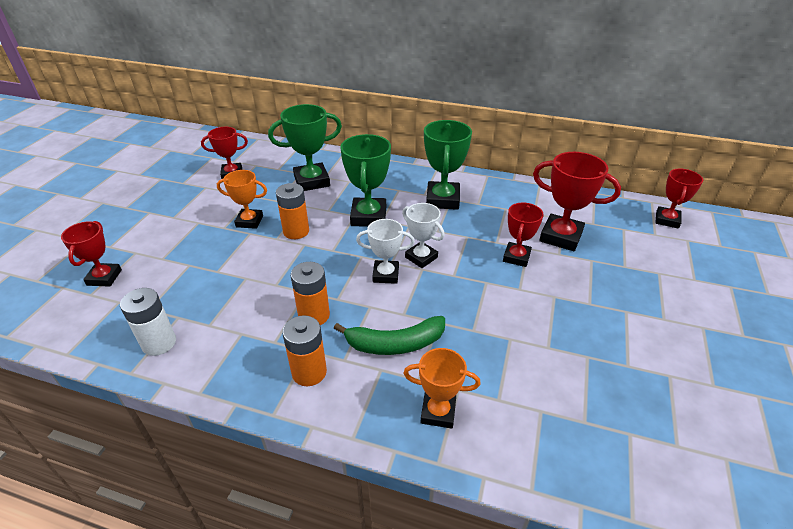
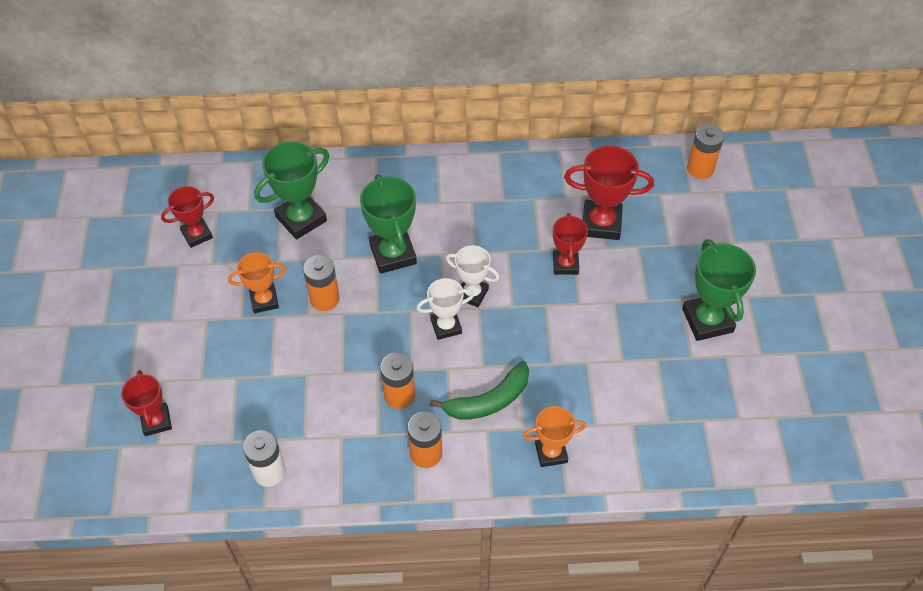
camera: 20 degrees left, 15 degrees up
green trophy [424,120,472,210] -> green trophy moved to [682,239,756,341]
red trophy [656,169,703,229] -> orange battery [687,124,724,179]

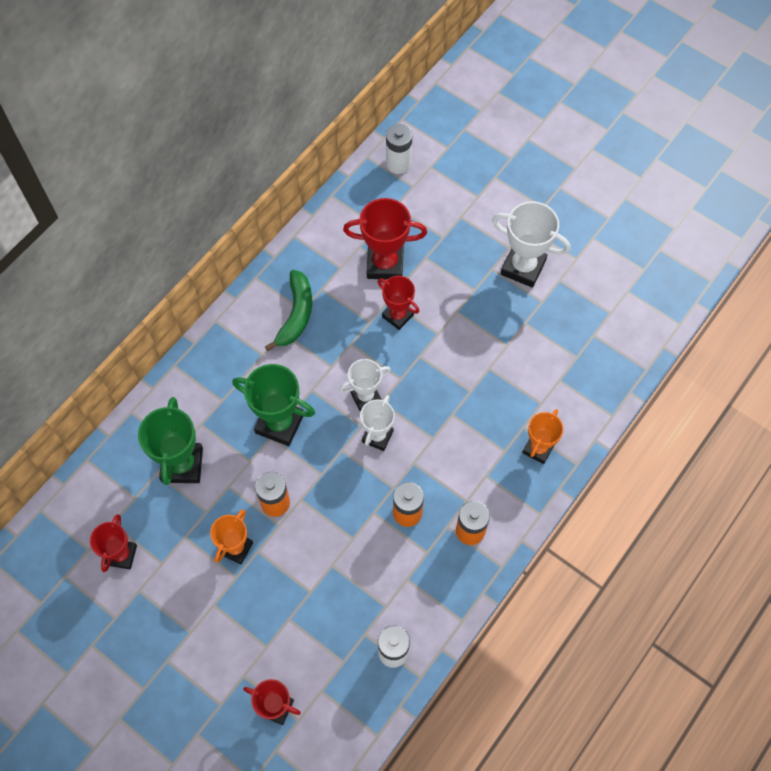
camera: 50 degrees left, 10 degrees up
green banana [430,361,529,420] -> green banana moved to [265,270,312,351]
red trophy [564,146,654,240] -> red trophy turned 45 degrees clockwise [343,198,427,280]
green trophy [682,239,756,341] -> white trophy [492,201,571,288]
orange battery [687,124,724,179] -> white battery [386,124,412,174]

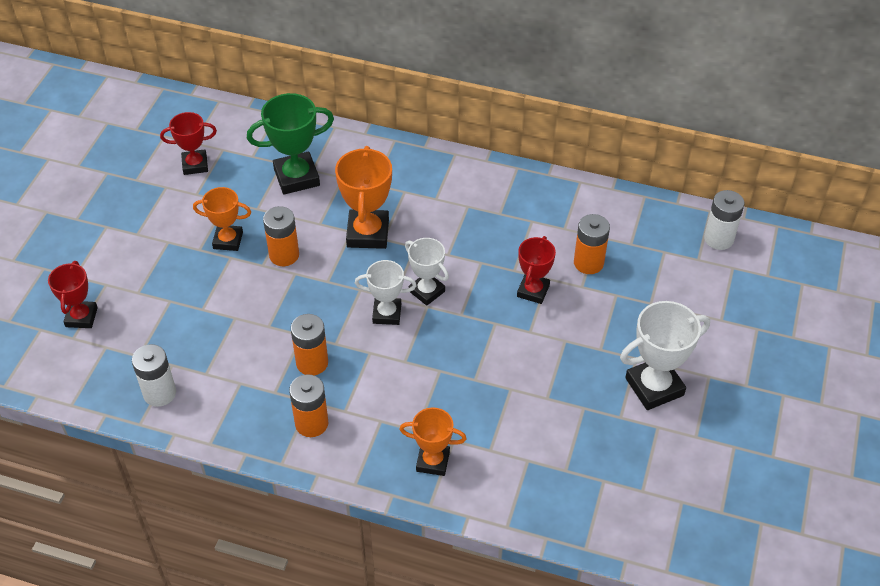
camera: 70 degrees right, 15 degrees down
green trophy [232,364,315,446] -> orange trophy [335,146,392,249]
green banana [265,270,312,351] -> none
red trophy [343,198,427,280] -> orange battery [574,214,610,274]
white trophy [492,201,571,288] -> white trophy turned 60 degrees clockwise [620,301,710,410]

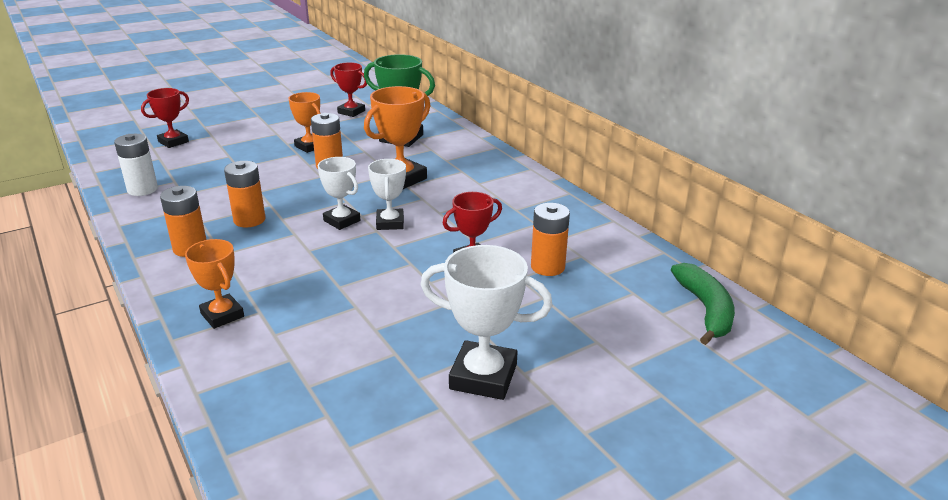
camera: 40 degrees right, 20 degrees down
white battery [704,190,744,250] -> green banana [671,263,735,345]

